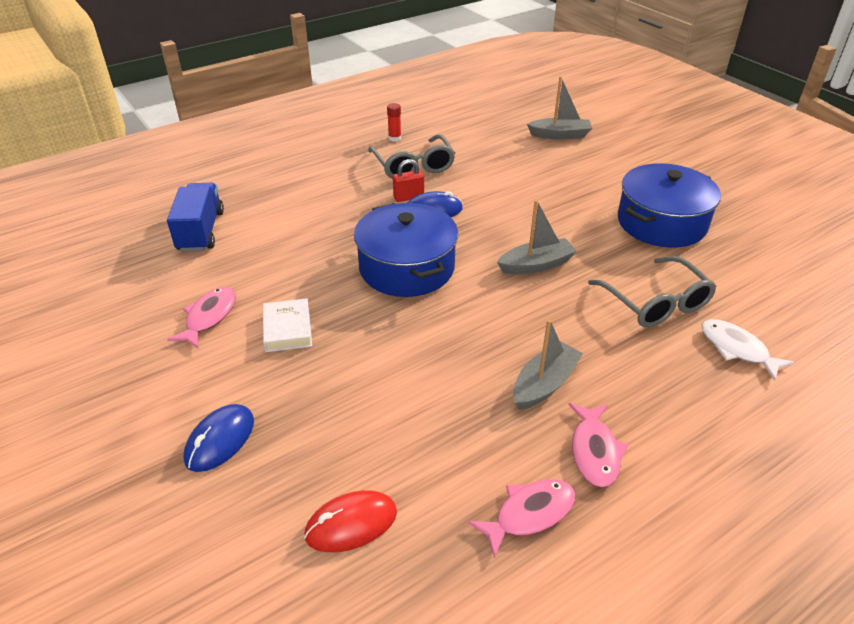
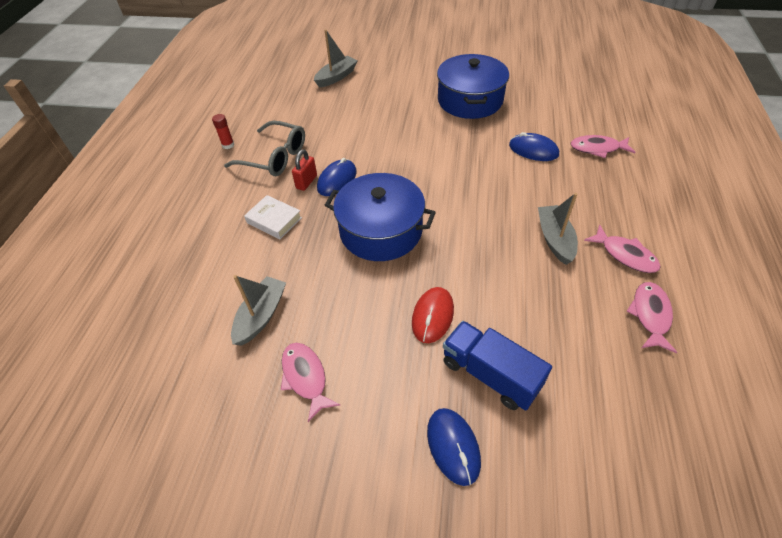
camera: 45 degrees left, 10 degrees up
blue truck [167,183,224,252] -> blue truck moved to [443,321,552,411]
white book [263,298,312,352] -> white book moved to [244,195,302,239]
red mouse [304,490,397,552] -> red mouse moved to [412,287,454,343]
grey boat [497,200,577,275] -> grey boat moved to [231,275,286,346]
grey glasses [588,256,717,328] -> blue mouse [509,132,559,161]
white fish [701,319,795,381] -> pink fish [571,135,635,158]

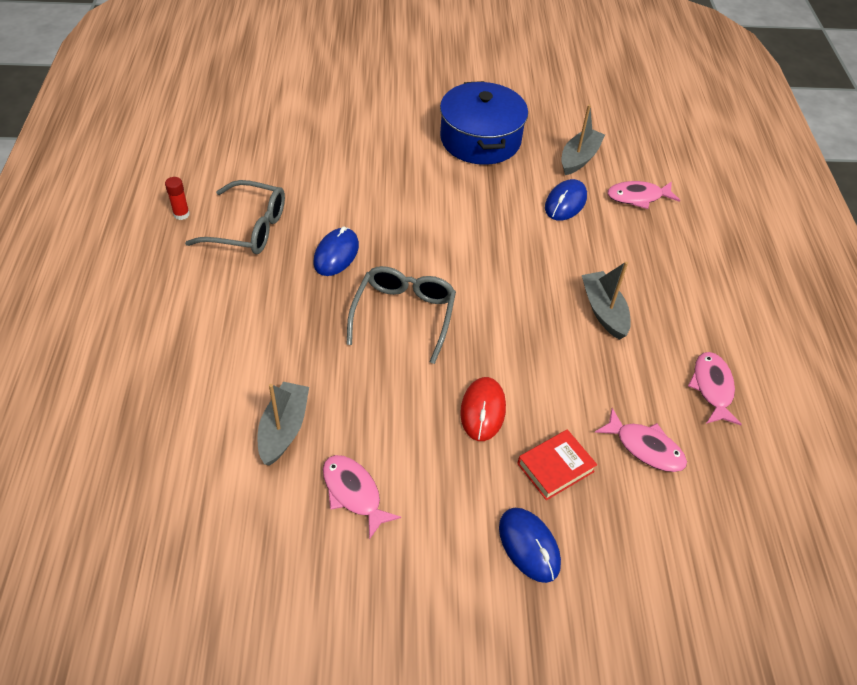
camera: 15 degrees left, 0 degrees up
white book [244,195,302,239] -> none
red padlock [292,149,317,191] -> none
grey boat [314,30,358,88] -> grey boat moved to [561,105,605,175]
blue pot [325,173,436,261] -> grey glasses [346,266,456,364]
blue truck [443,321,552,411] -> red book [517,429,597,500]
blue mouse [509,132,559,161] -> blue mouse turned 75 degrees counterclockwise [545,179,587,221]
pink fish [584,225,661,273] -> pink fish moved to [595,408,687,472]

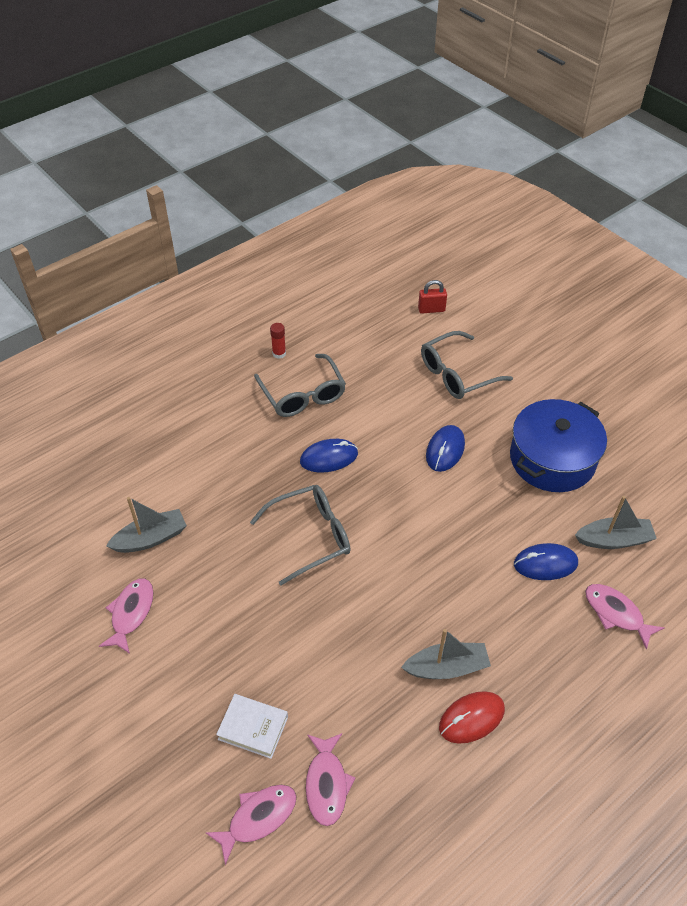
camera: 55 degrees right, 0 degrees up
red mouse [460,377,506,441] -> red mouse moved to [439,691,505,744]
blue mouse [499,508,561,583] -> blue mouse moved to [426,425,465,472]
red book [517,429,597,500] -> white book [216,694,288,759]
grey boat [582,261,631,340] -> grey boat turned 45 degrees clockwise [401,629,491,679]
pink fish [688,352,742,425] -> pink fish moved to [206,785,297,865]
none -> red padlock [418,280,447,314]
none -> grey glasses [421,331,513,399]

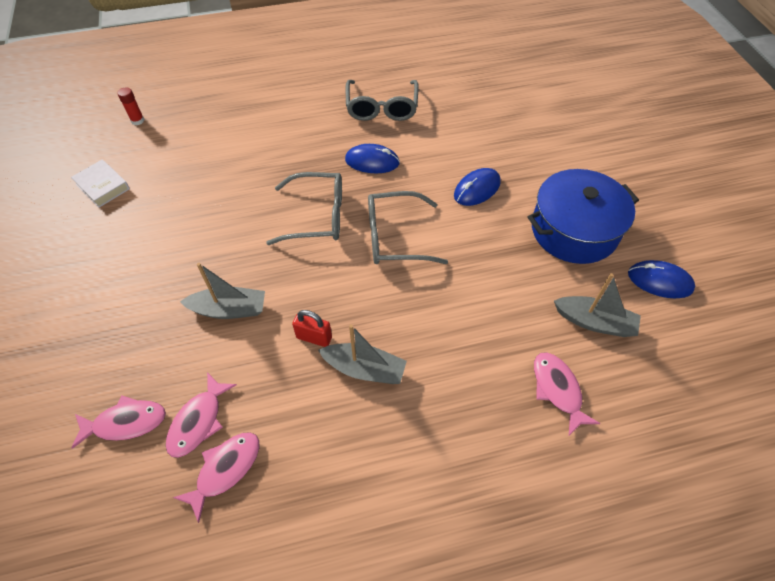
camera: 25 degrees right, 5 degrees up
pink fish [99,578,153,654] -> pink fish moved to [173,432,260,523]
grey boat [106,497,187,553] -> grey boat moved to [180,263,265,319]
white book [216,694,288,759] -> white book moved to [71,160,130,208]
red glue stick [270,323,286,359] -> red glue stick moved to [117,87,144,125]
red padlock [418,280,447,314] -> red padlock moved to [292,310,332,347]
grey glasses [421,331,513,399] -> grey glasses moved to [368,191,448,264]
red mouse [439,691,505,744] -> none
blue mouse [514,543,578,580] -> blue mouse moved to [628,260,695,298]

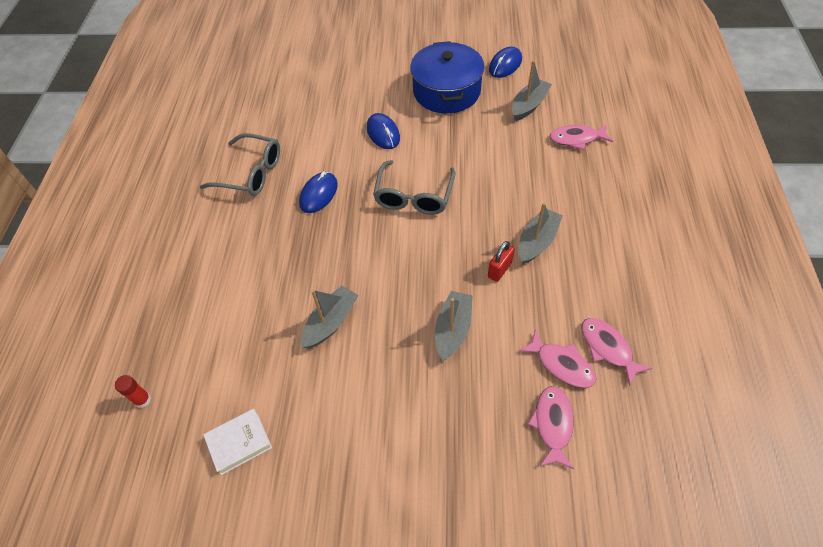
camera: 70 degrees left, 0 degrees up
grey glasses [266,172,342,245] -> none
none -> grey boat [301,285,359,349]

